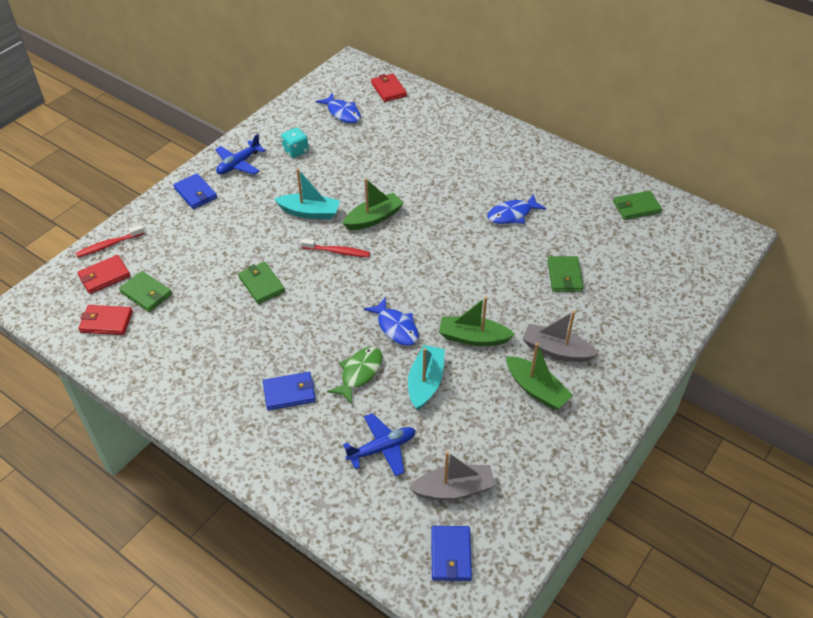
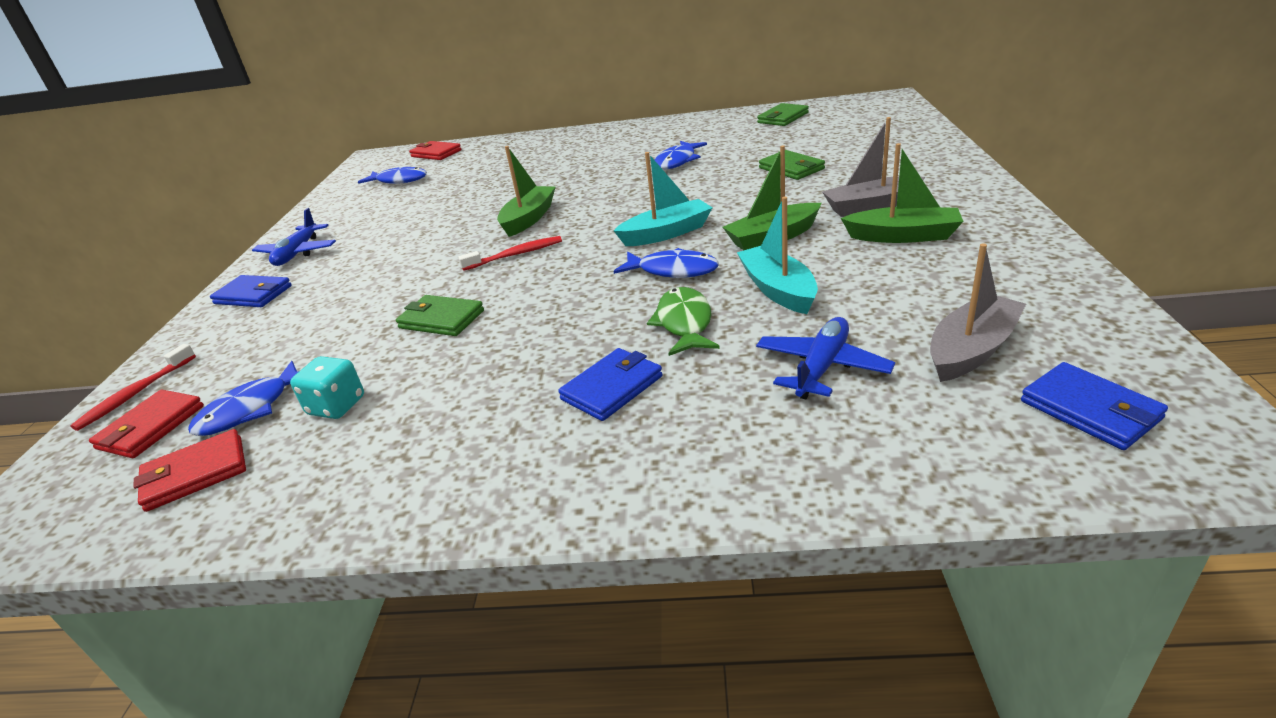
camera: 30 degrees left, 15 degrees down
green wallet [119,271,172,312] -> blue fish [188,361,298,436]
turquoise boat [274,168,340,219] -> turquoise boat moved to [614,152,713,246]
turquoise dice [281,128,309,158] -> turquoise dice moved to [290,356,364,419]

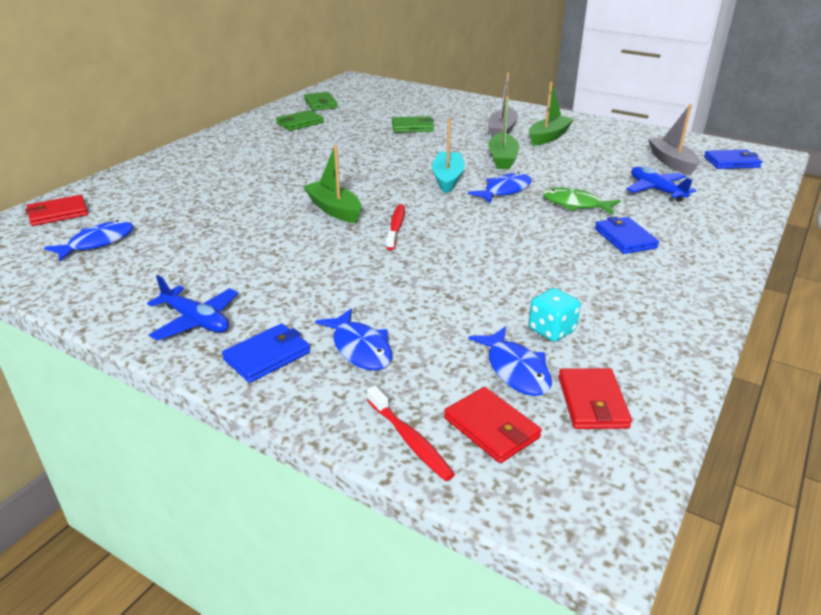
camera: 65 degrees left, 0 degrees up
green wallet [396,295,484,336] -> green wallet moved to [276,110,324,131]
blue fish [655,141,707,169] -> blue fish moved to [315,309,392,371]
turquoise boat [737,197,818,314] -> none

